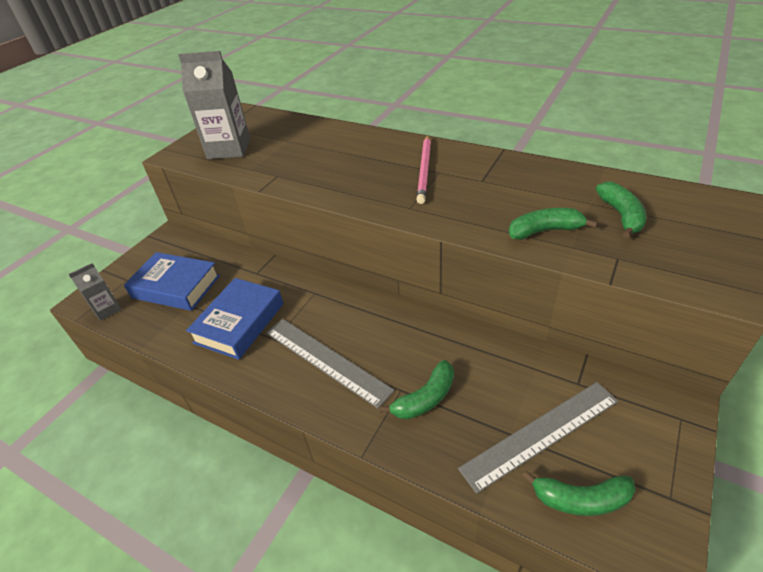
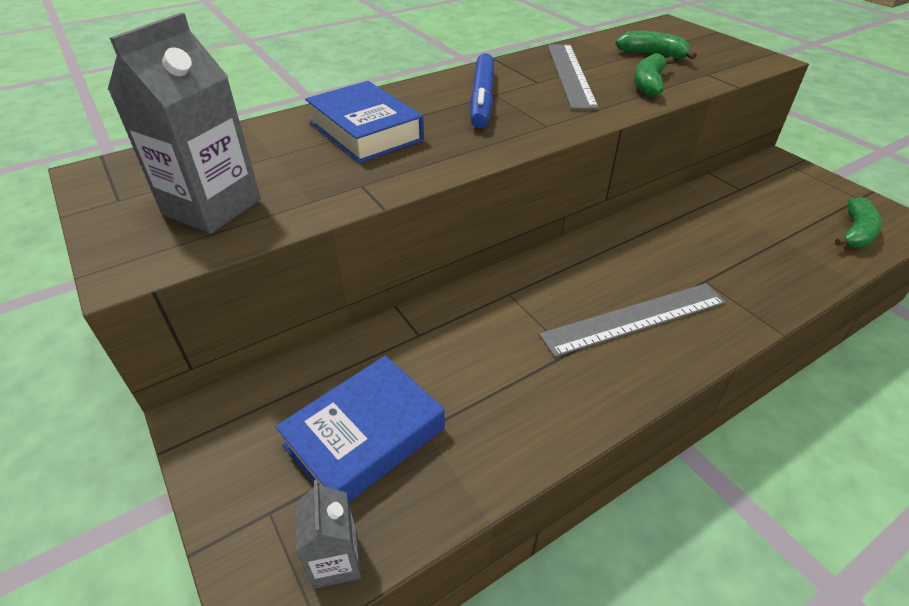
camera: 65 degrees left, 0 degrees up
blue book [186,278,283,360] -> blue book moved to [305,81,424,163]
green banana [379,360,454,419] -> none
pink pencil [416,135,431,204] -> blue marker [470,53,494,128]
grey ruler [458,382,618,494] -> grey ruler moved to [548,44,599,109]

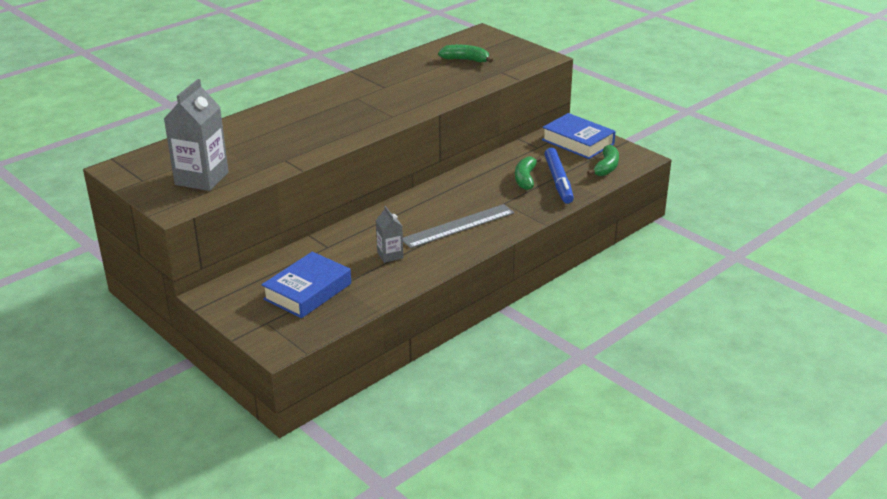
camera: 10 degrees left, 10 degrees down
grey carton [296,480,361,589] -> grey carton moved to [376,206,403,263]
blue book [305,81,424,163] -> blue book moved to [542,113,616,159]
blue marker [470,53,494,128] -> blue marker moved to [544,148,574,204]
grey ruler [548,44,599,109] -> none
green banana [634,53,674,97] -> green banana moved to [515,156,542,190]

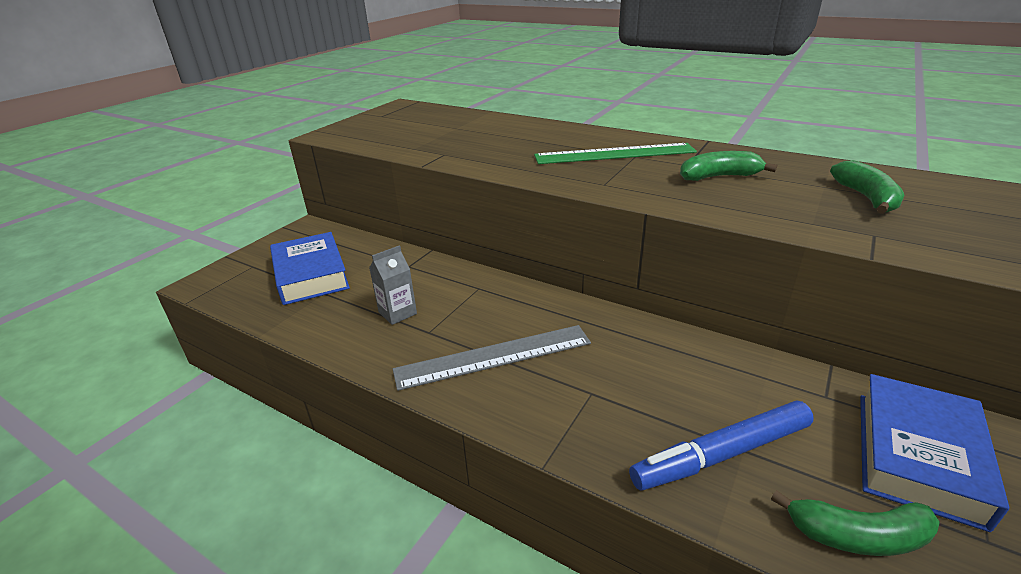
camera: 75 degrees right, 0 degrees up
grey carton [164,79,229,191] -> none
blue book [262,252,351,318] -> blue book turned 45 degrees clockwise [270,232,350,305]
grey ruler [403,204,514,249] -> grey ruler turned 60 degrees counterclockwise [393,325,591,391]
green banana [515,156,542,190] -> green banana moved to [680,151,777,181]
none -> green ruler [534,143,697,164]

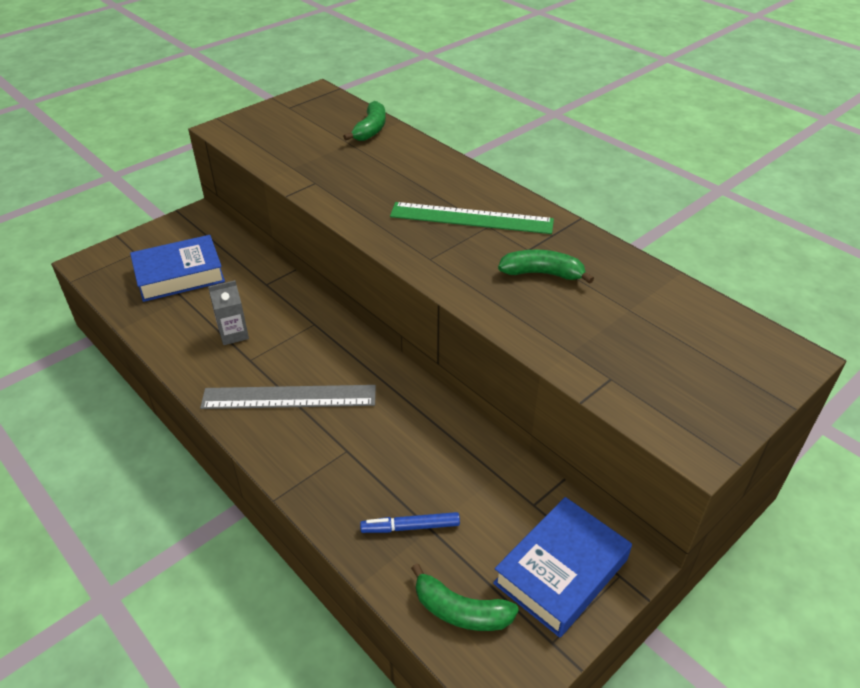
camera: 15 degrees right, 10 degrees up
blue book [270,232,350,305] -> blue book turned 75 degrees clockwise [130,235,225,302]
blue marker [629,401,814,490] -> blue marker [360,512,460,533], size x0.60
green banana [830,160,904,214] -> green banana moved to [343,101,386,141]

